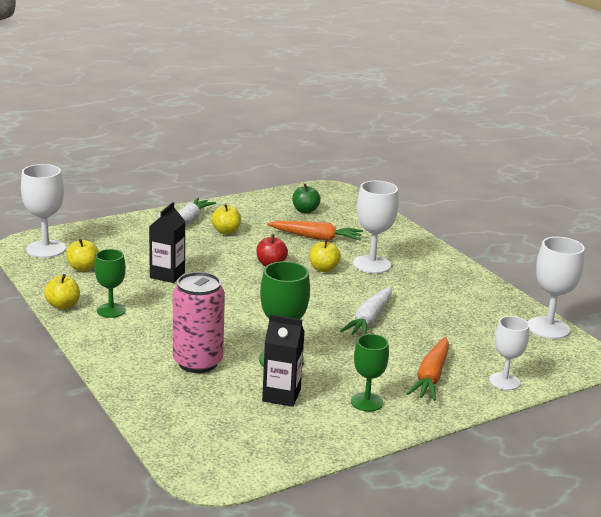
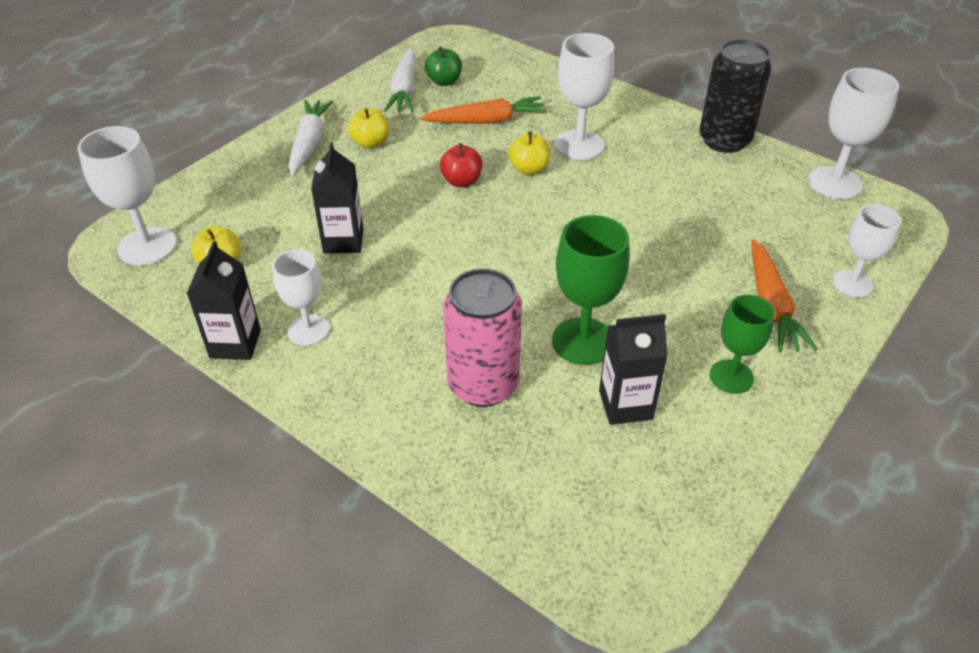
camera: 20 degrees left, 20 degrees up
yellow apple [44,274,80,309] -> black carton [187,241,261,360]
green goblet [94,249,126,318] -> white goblet [273,249,329,346]
white carrot [340,286,392,335] -> white carrot moved to [384,47,416,112]
none -> black can [699,39,772,153]

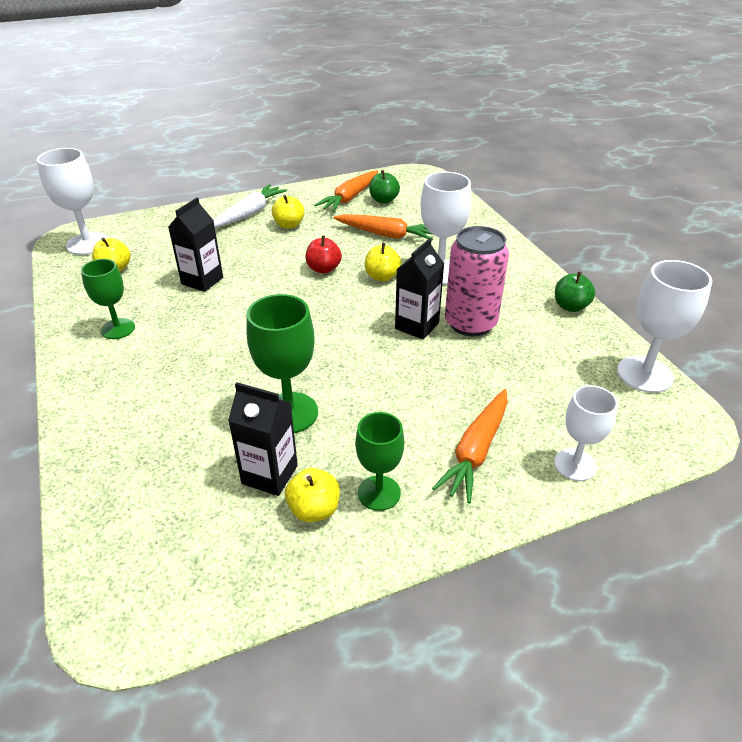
camera: 30 degrees right, 5 degrees down
black carton [187,241,261,360] -> black carton moved to [395,238,444,340]
white goblet [273,249,329,346] -> green goblet [81,259,135,339]
white carrot [384,47,416,112] -> orange carrot [314,170,378,212]
pink can [443,269,522,407] -> pink can moved to [445,226,509,336]
black can [699,39,772,153] -> green apple [555,272,595,312]
none -> yellow apple [285,468,340,522]

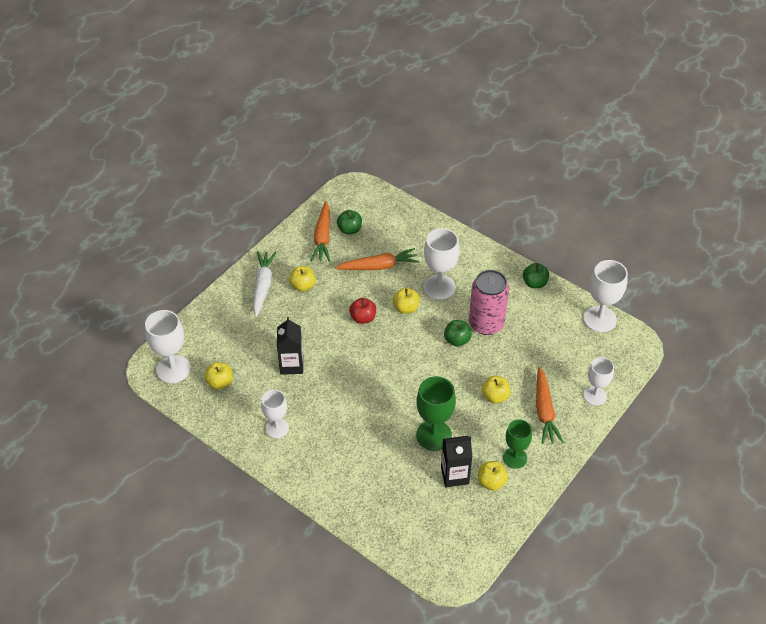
camera: 30 degrees left, 10 degrees up
green goblet [81,259,135,339] -> white goblet [261,390,289,438]
black carton [395,238,444,340] -> green apple [444,320,472,347]
none -> yellow apple [482,376,510,403]

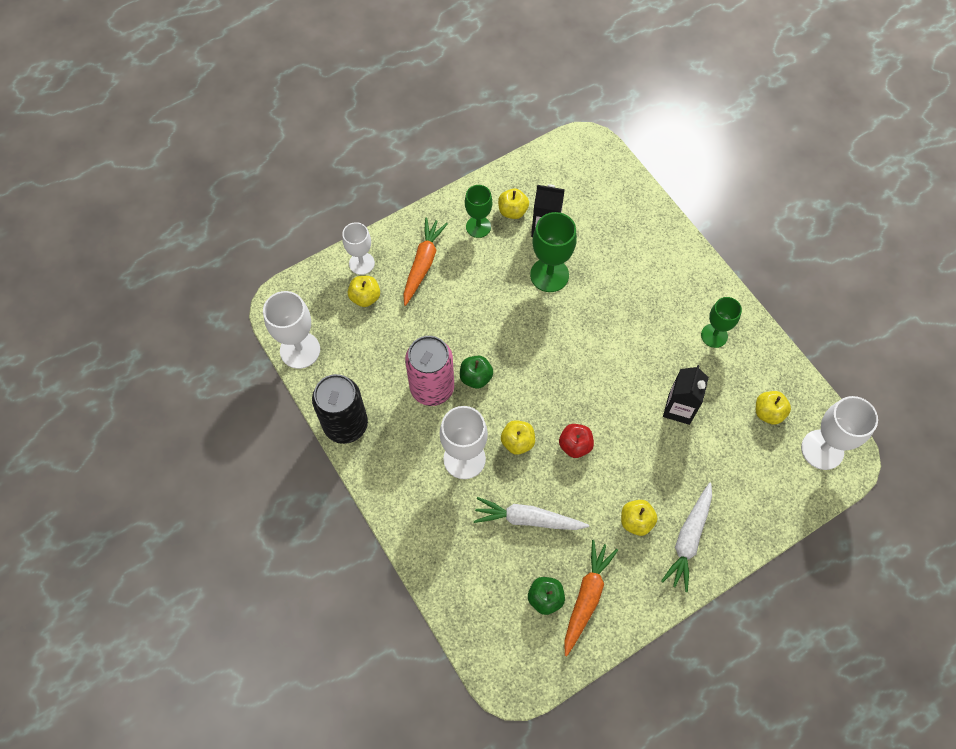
camera: 160 degrees left, 15 degrees up
white goblet [261,390,289,438] -> green goblet [701,297,742,348]
orange carrot [335,248,419,270] -> white carrot [474,497,589,530]
yellow apple [482,376,510,403] -> yellow apple moved to [348,276,380,307]
green apple [523,263,549,288] -> black can [312,374,368,444]

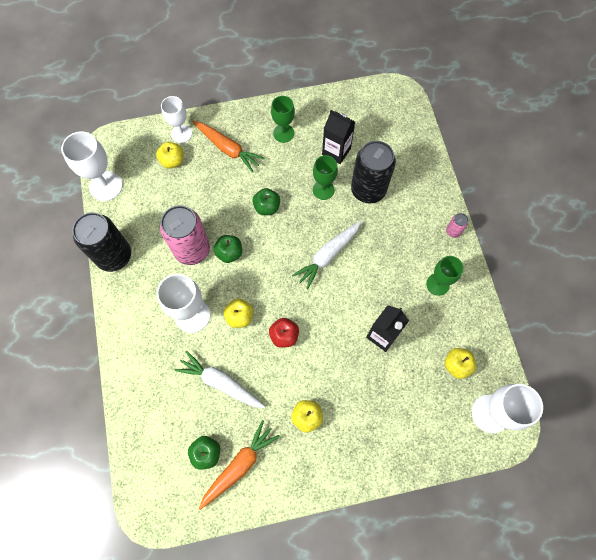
camera: 20 degrees right, 5 degrees up
orange carrot [403,218,448,306] -> orange carrot turned 90 degrees clockwise [193,121,265,173]
yellow apple [498,189,529,219] -> none
green goblet [530,212,577,292] -> green goblet [313,155,338,200], size x0.67
white carrot [661,482,712,592] -> white carrot moved to [292,221,361,289]
none -> green apple [252,188,280,215]
none -> black can [351,141,396,203]
none -> pink can [446,213,468,238]

